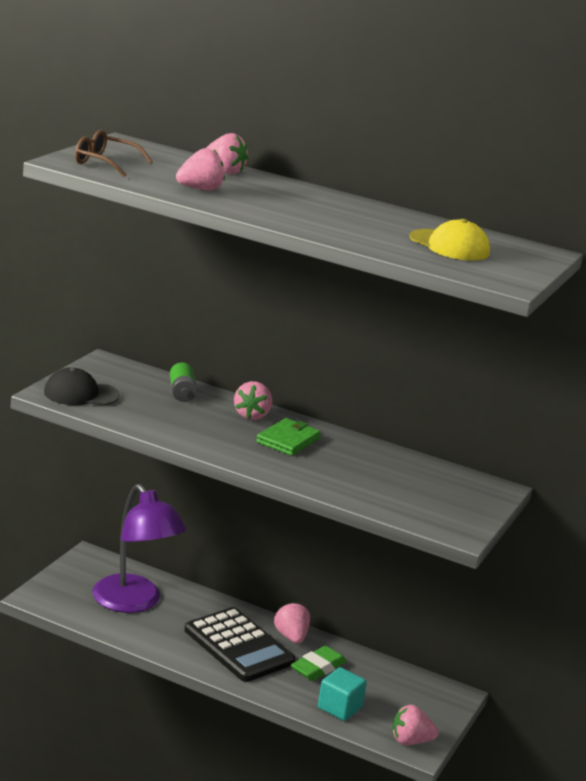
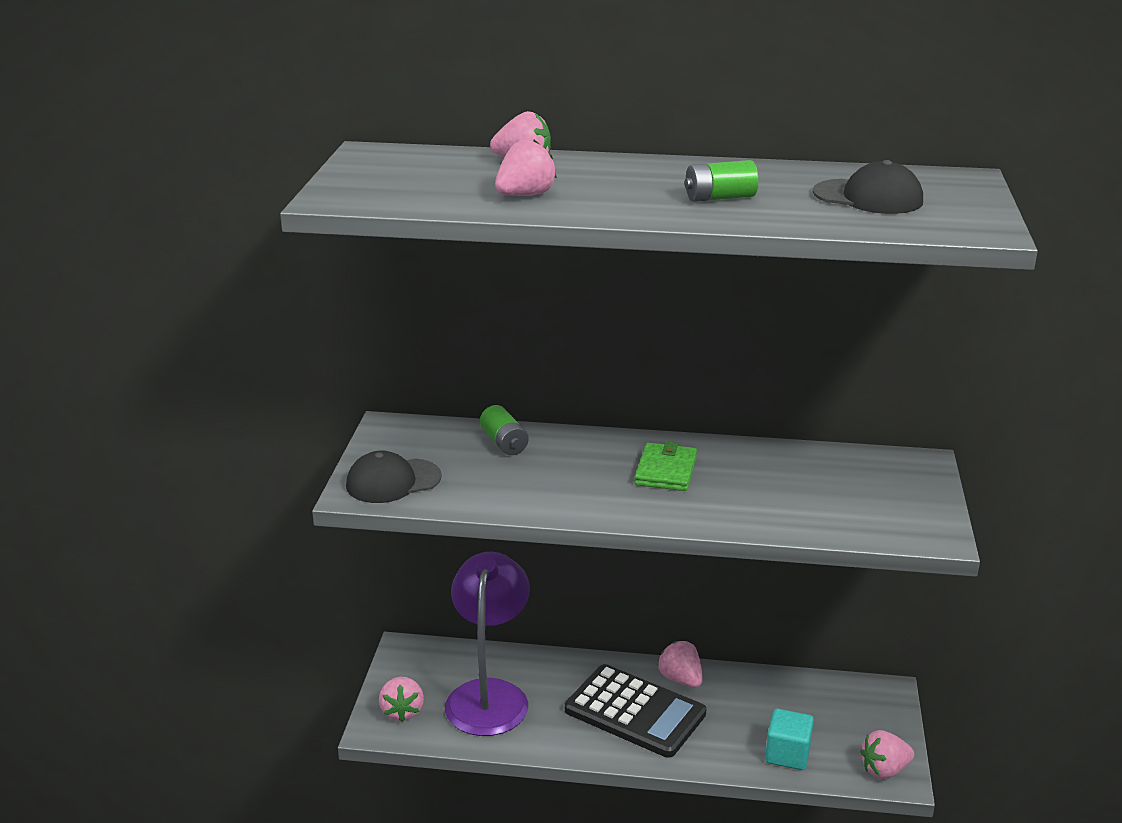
camera: 15 degrees left, 5 degrees up
brown glasses [75,130,153,177] -> none
purple lamp [92,484,187,613] -> purple lamp turned 120 degrees counterclockwise [445,552,530,736]
pink strawberry [234,381,272,420] -> pink strawberry moved to [379,677,424,722]
green eraser [291,646,347,681] -> none
yellow cap [410,219,490,261] -> black cap [813,160,923,214]
none -> green battery [685,160,759,202]

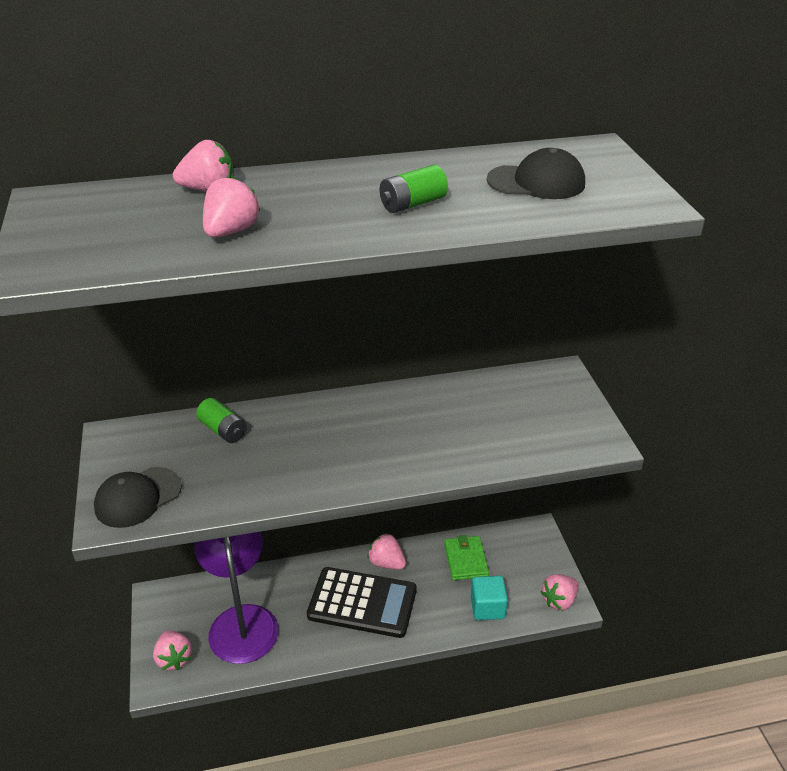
camera: 20 degrees left, 10 degrees up
green wallet [634,442,697,491] -> green wallet moved to [444,535,489,580]

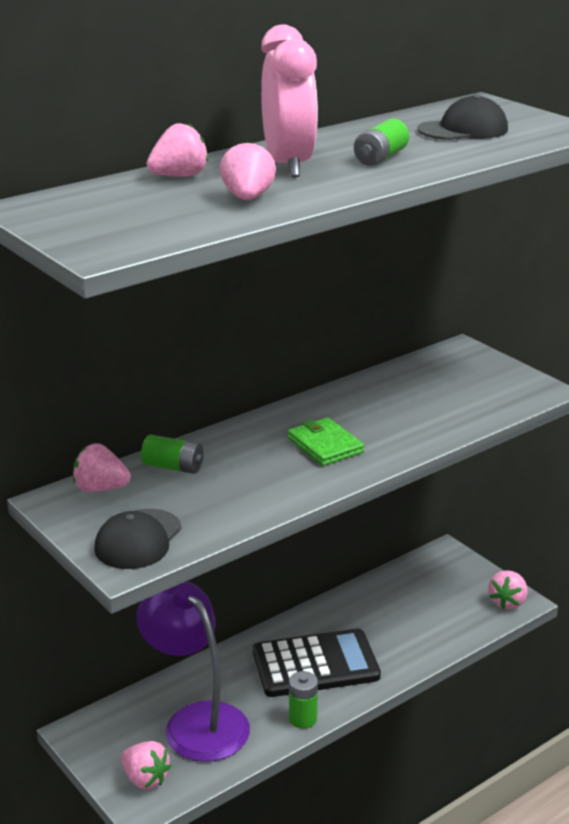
camera: 25 degrees left, 10 degrees down
pink strawberry [368,533,406,570] -> pink strawberry moved to [73,443,131,492]
green wallet [444,535,489,580] -> green wallet moved to [288,418,364,466]
turquoise cube [471,576,508,620] -> none
none -> pink clock [261,24,318,177]
none -> green battery [289,671,318,729]

